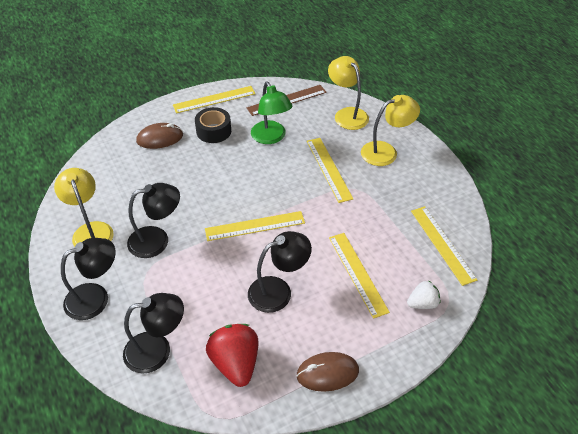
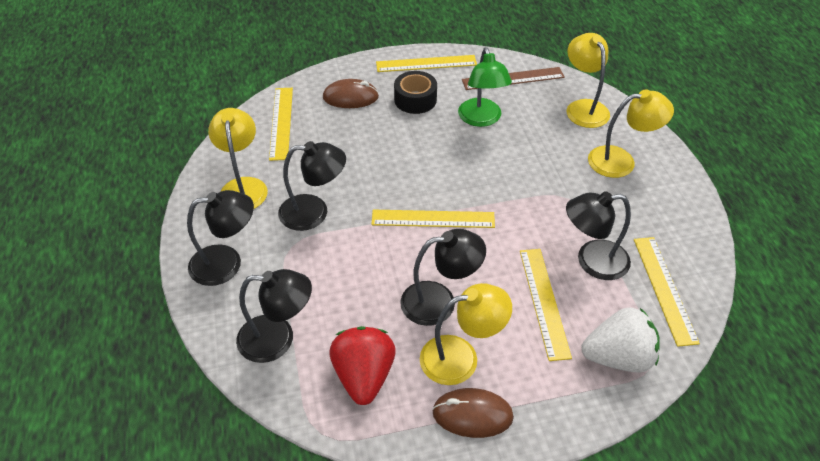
camera: 15 degrees right, 0 degrees up
yellow ruler [307,138,353,203] -> yellow ruler moved to [269,88,293,161]
white strawberry [407,280,440,309] -> white strawberry [582,307,660,372], size x1.71
none -> yellow lamp [420,283,512,385]
none -> black lamp [566,191,631,280]

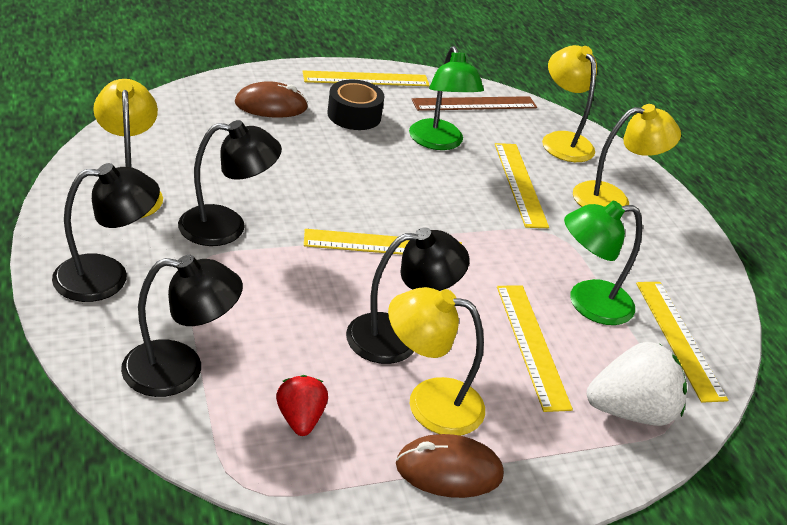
camera: 10 degrees left, 10 degrees down
yellow ruler [269,88,293,161] -> yellow ruler moved to [495,143,549,228]
red strawberry [330,326,396,405] -> red strawberry [276,375,328,436], size x0.58
yellow lamp [420,283,512,385] -> yellow lamp turned 150 degrees counterclockwise [388,287,485,436]
black lamp [566,191,631,280] -> green lamp [564,201,642,325]

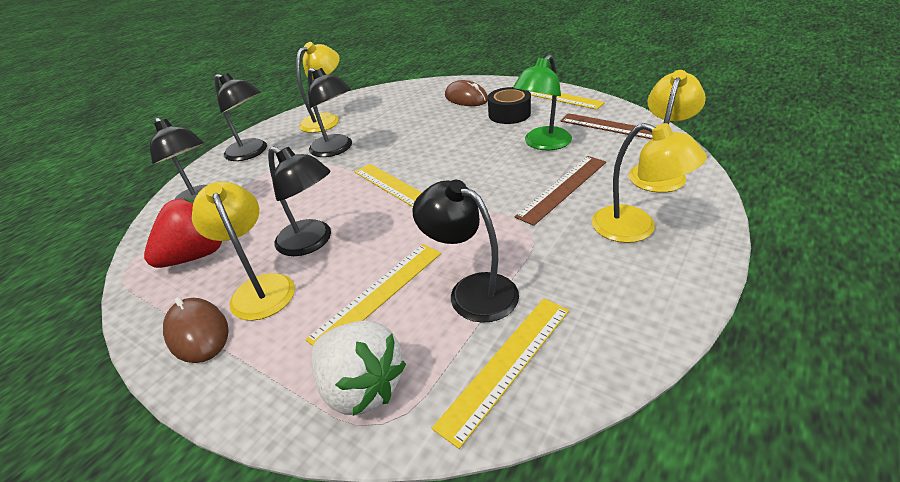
camera: 60 degrees right, 0 degrees up
red strawberry [276,375,328,436] -> red strawberry [144,198,222,268], size x1.71
yellow ruler [495,143,549,228] -> brown ruler [515,156,606,226]
green lamp [564,201,642,325] -> black lamp [412,180,519,323]

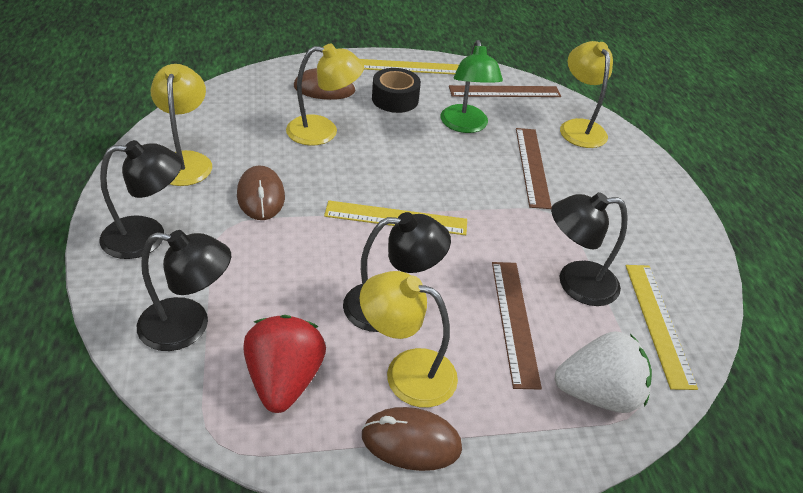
camera: 50 degrees left, 5 degrees up
yellow ruler [305,244,441,346] -> brown ruler [492,262,542,390]
black lamp [308,68,352,157] -> brown mouse [237,166,285,220]
yellow lamp [592,123,707,243] -> yellow lamp moved to [286,44,364,146]

